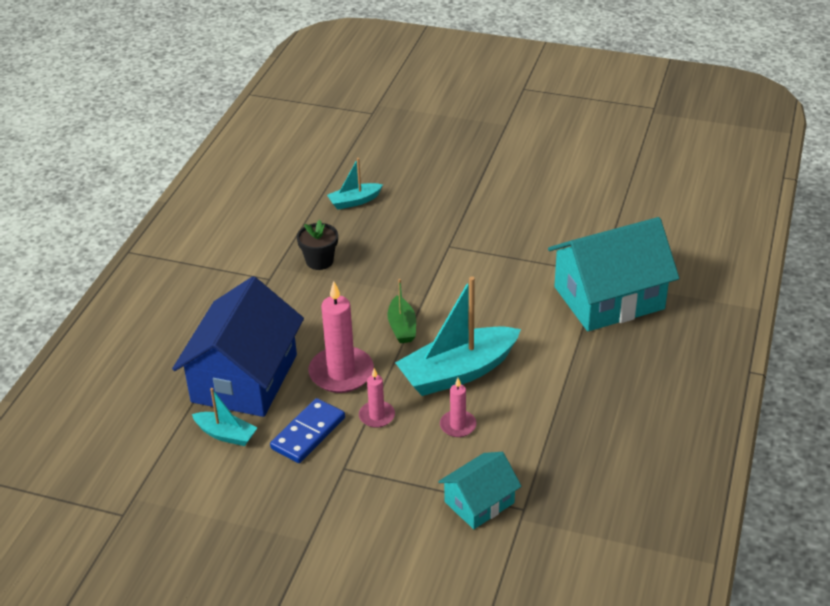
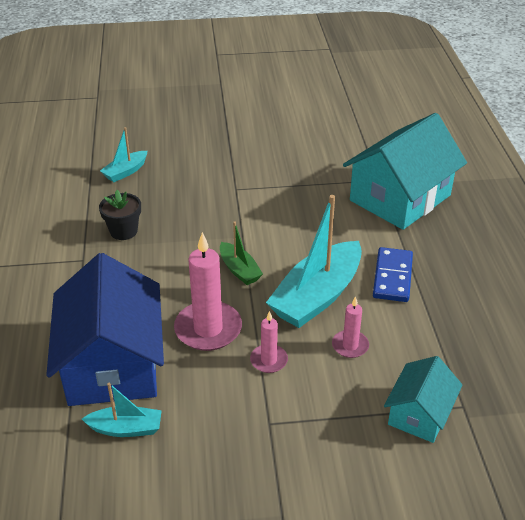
camera: 25 degrees left, 0 degrees up
blue domino [270,398,345,463] -> blue domino moved to [373,247,413,302]

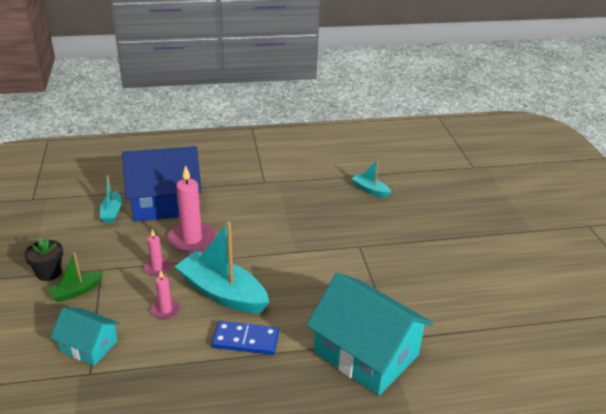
camera: 85 degrees right, 5 degrees down
black flower pot [99,190,141,240] -> black flower pot moved to [24,237,63,281]
green boat [220,222,263,285] -> green boat moved to [48,252,103,302]

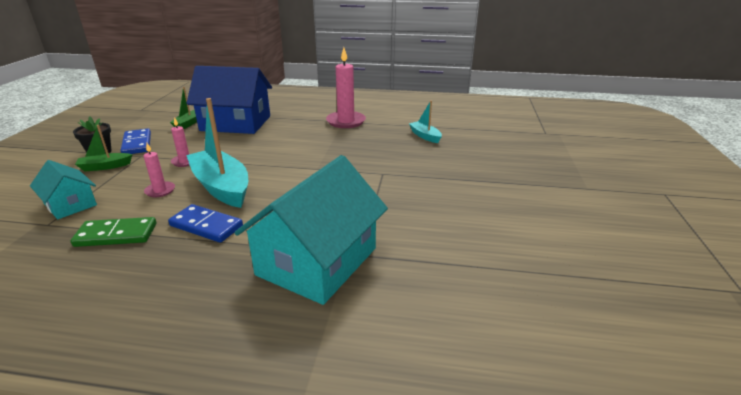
camera: 20 degrees right, 5 degrees down
turquoise boat [100,175,122,223] -> green boat [170,87,197,129]
pink candle [167,165,216,253] -> pink candle moved to [326,47,366,128]
turquoise house [306,272,433,396] -> turquoise house turned 60 degrees clockwise [234,155,388,305]
none -> green domino [70,217,156,247]
none -> blue domino [121,128,151,154]

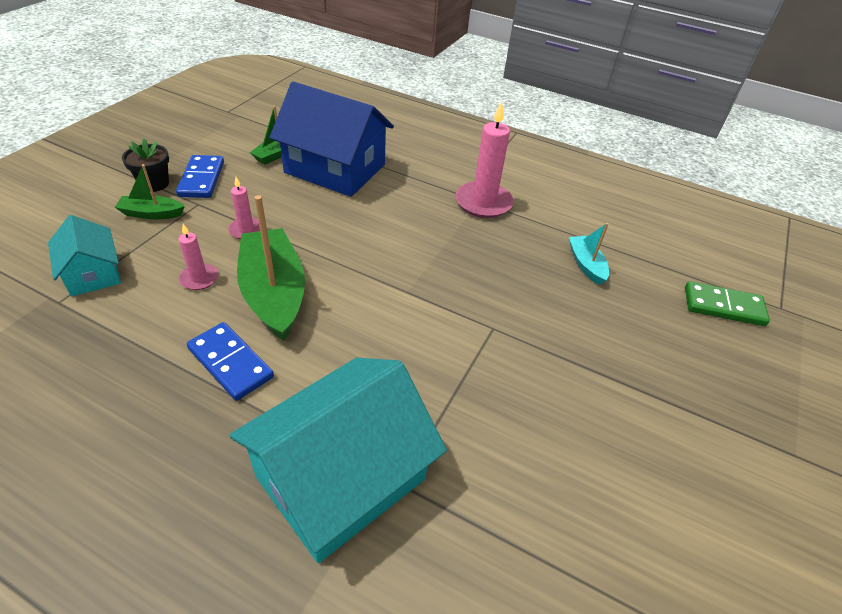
camera: 15 degrees right, 15 degrees up
green domino [70,217,156,247] -> green domino moved to [685,281,770,326]
turquoise boat [186,98,248,208] -> green boat [237,195,305,341]

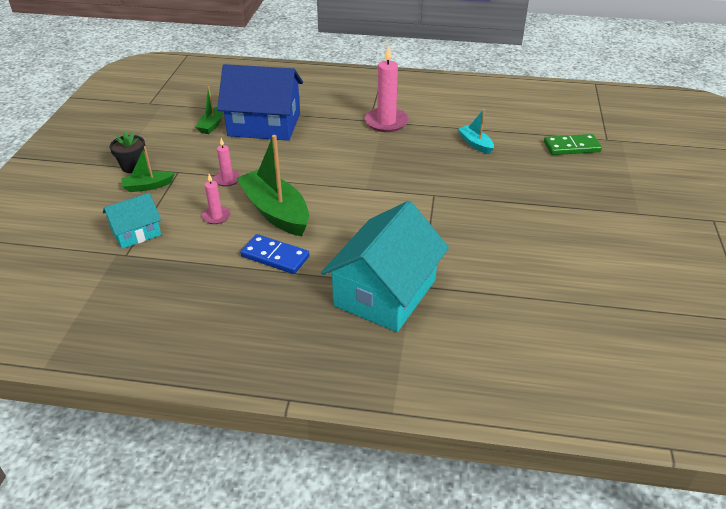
camera: 15 degrees left, 5 degrees down
turquoise house [48,215,121,297] -> turquoise house turned 75 degrees counterclockwise [103,193,161,249]
blue domino [176,155,224,198] -> none

